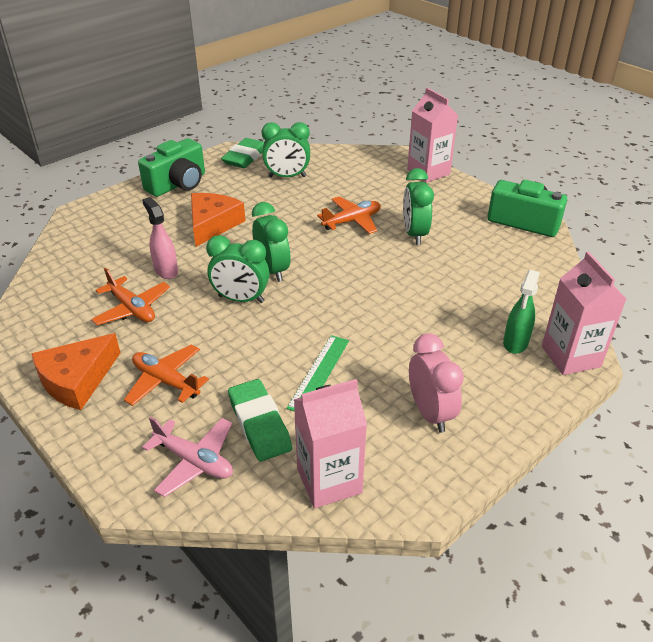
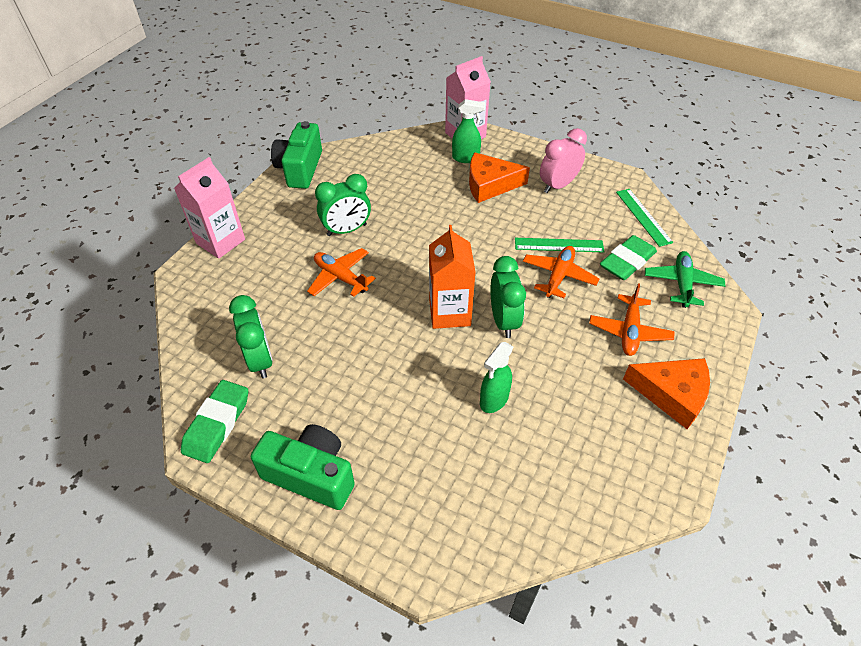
camera: 110 degrees left, 10 degrees up
orange plane [91,268,170,325] -> orange plane moved to [523,246,599,298]
pink spray bottle [142,197,178,279] -> green spray bottle [480,342,513,413]
pink plane [142,416,233,497] -> green plane [645,251,726,308]
orange cheese [191,193,245,247] -> orange cheese moved to [469,152,530,203]
green eraser [221,138,264,168] -> green eraser turned 75 degrees counterclockwise [181,380,248,463]
green clock [252,202,291,282] -> orange carton [429,225,476,329]
pink carton [294,379,367,508] -> green ruler [616,189,673,247]

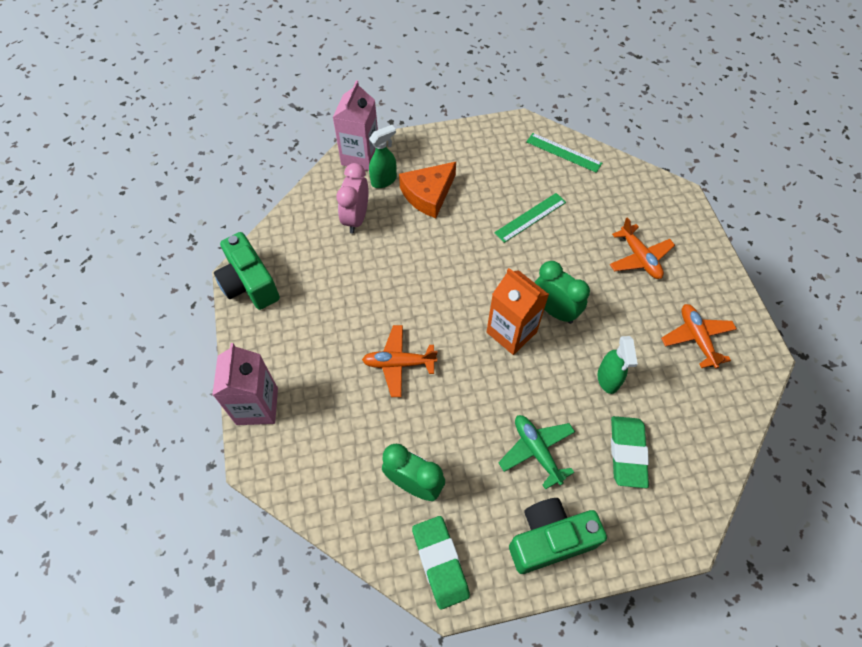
camera: 40 degrees left, 10 degrees up
green clock [315,174,371,236] -> none
orange plane [523,246,599,298] -> orange plane moved to [661,304,737,368]
pink clock [540,128,587,193] -> pink clock moved to [336,163,369,234]
green eraser [600,235,657,280] -> green eraser moved to [611,416,649,488]
orange cheese [623,358,710,429] -> none
green plane [645,251,726,308] -> green plane moved to [498,415,575,490]

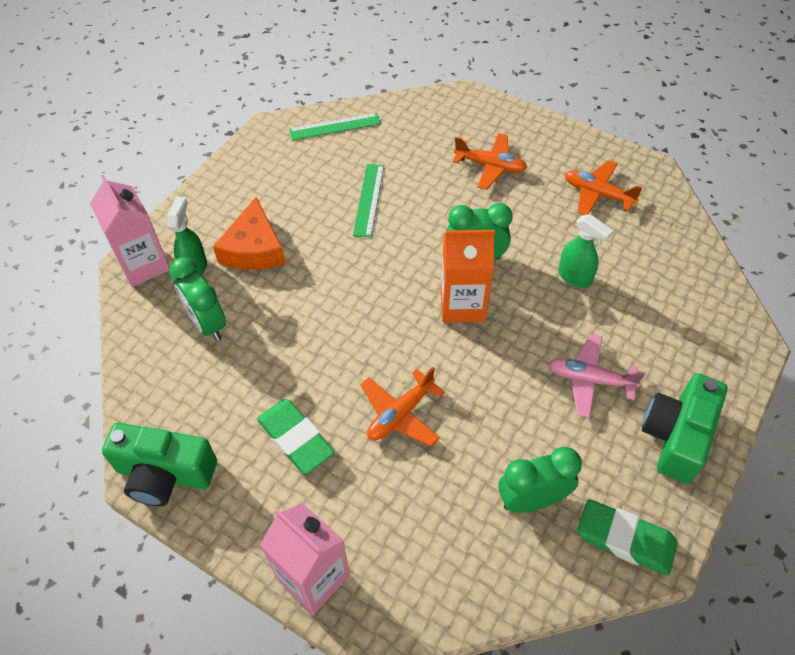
camera: 45 degrees left, 5 degrees down
pink clock [336,163,369,234] -> green clock [169,257,226,341]
green plane [498,415,575,490] -> pink plane [548,334,646,418]
green eraser [611,416,649,488] -> green eraser moved to [257,399,335,474]

